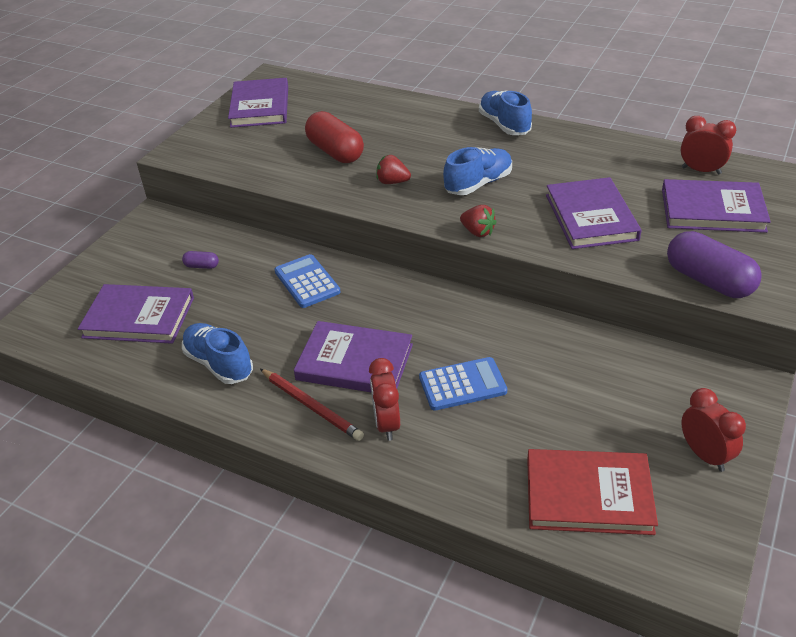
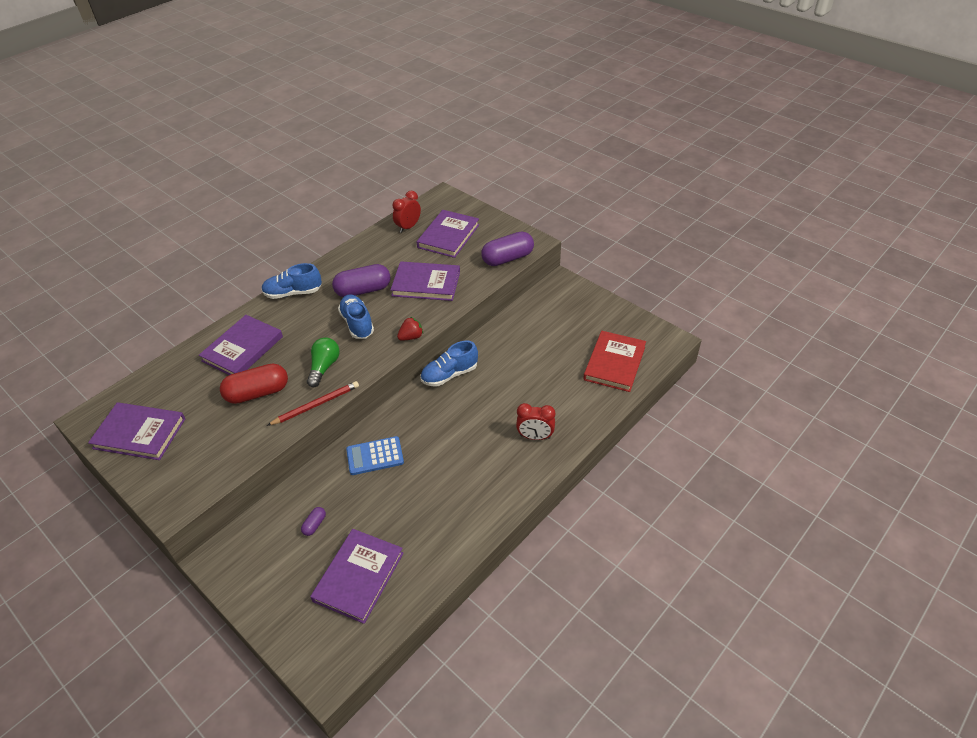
camera: 75 degrees left, 5 degrees up
blue shoe [182,323,253,384] -> blue shoe moved to [420,341,478,386]
red pencil [260,369,364,441] -> red pencil moved to [267,381,359,426]
purple book [294,321,413,392] -> purple book moved to [199,315,283,375]
red strawberry [376,155,411,184] -> green light bulb [307,337,339,388]
blue calculator [419,357,507,411] -> none
red clock [681,388,746,472] -> none
none -> purple capsule [332,264,391,297]

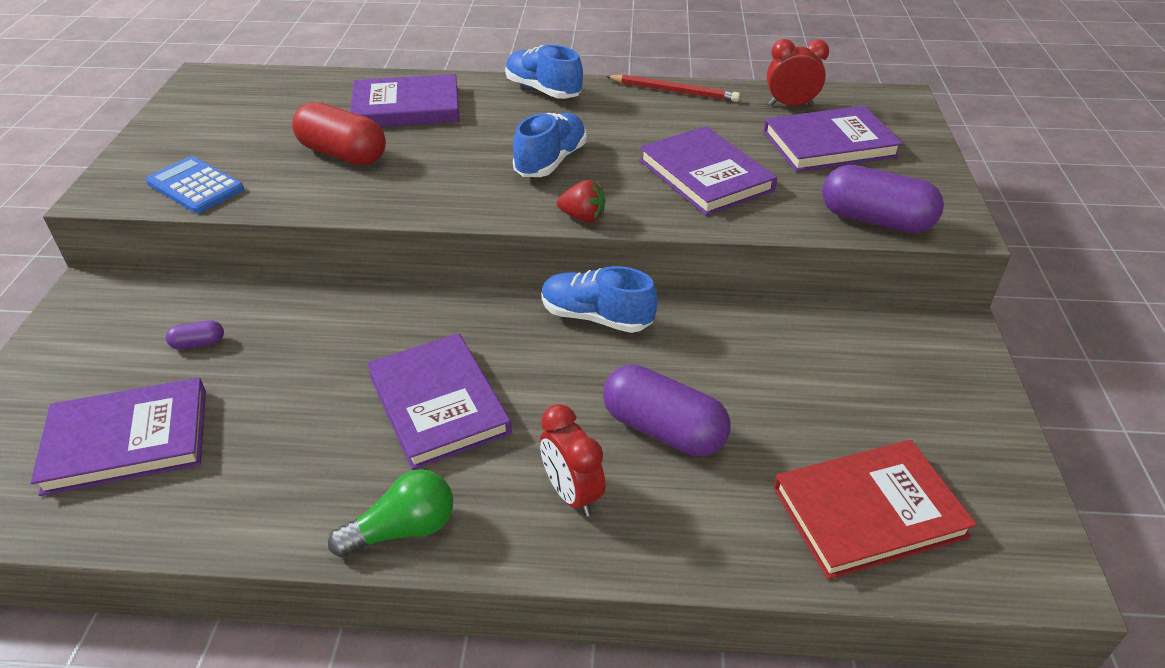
camera: 50 degrees right, 5 degrees down
purple book [88,402,185,460] -> purple book moved to [367,333,512,470]
red pencil [267,381,359,426] -> red pencil moved to [606,74,740,102]
green light bulb [307,337,339,388] -> green light bulb moved to [328,469,453,557]
purple capsule [332,264,391,297] -> purple capsule moved to [603,364,730,456]
blue calculator [346,436,404,475] -> blue calculator moved to [146,156,244,213]

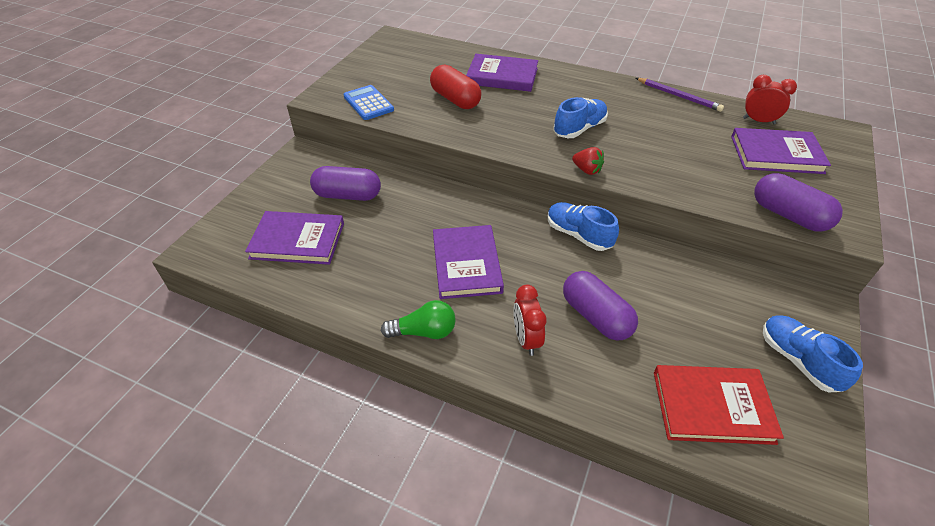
camera: 20 degrees right, 5 degrees up
purple capsule [166,320,224,349] -> purple capsule [310,166,381,201], size x2.23
blue shoe [505,45,583,99] -> blue shoe moved to [763,315,863,392]
red pencil [606,74,740,102] -> purple pencil [636,78,724,112]
purple book [639,126,777,216] -> none

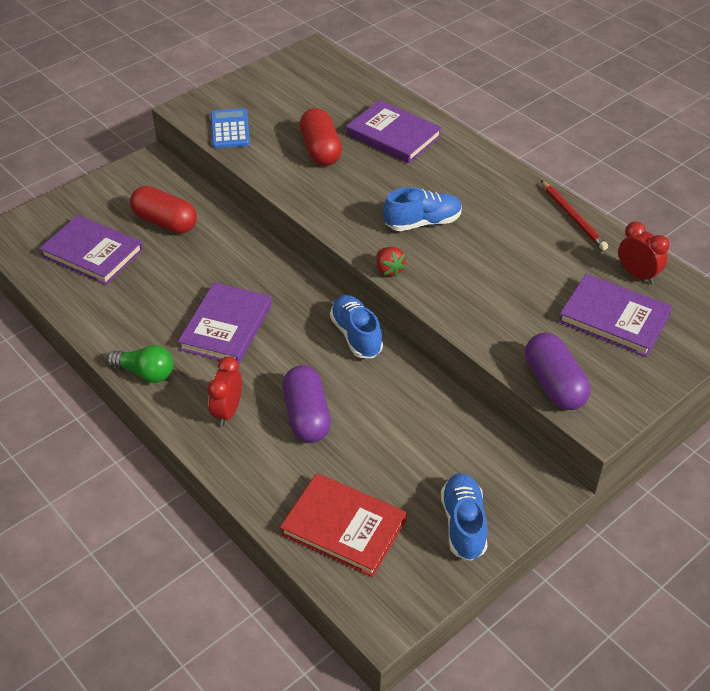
camera: 25 degrees right, 0 degrees up
purple capsule [310,166,381,201] -> red capsule [130,186,197,234]
purple pencil [636,78,724,112] -> red pencil [541,180,608,250]

